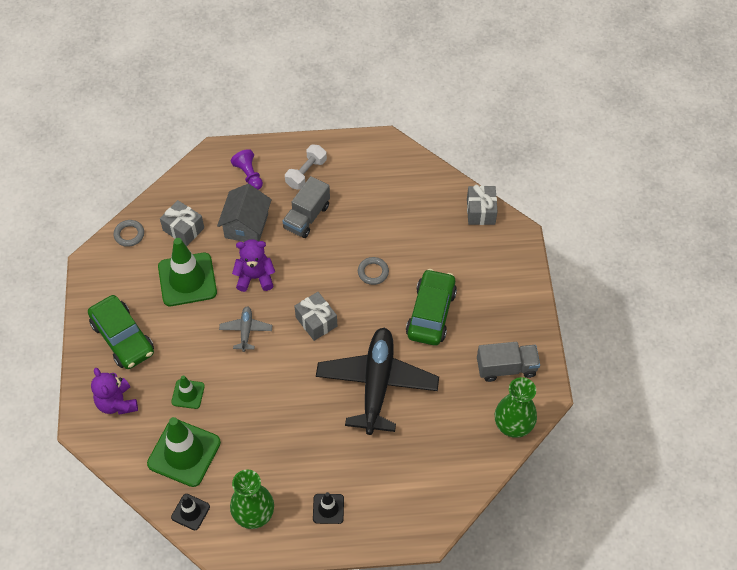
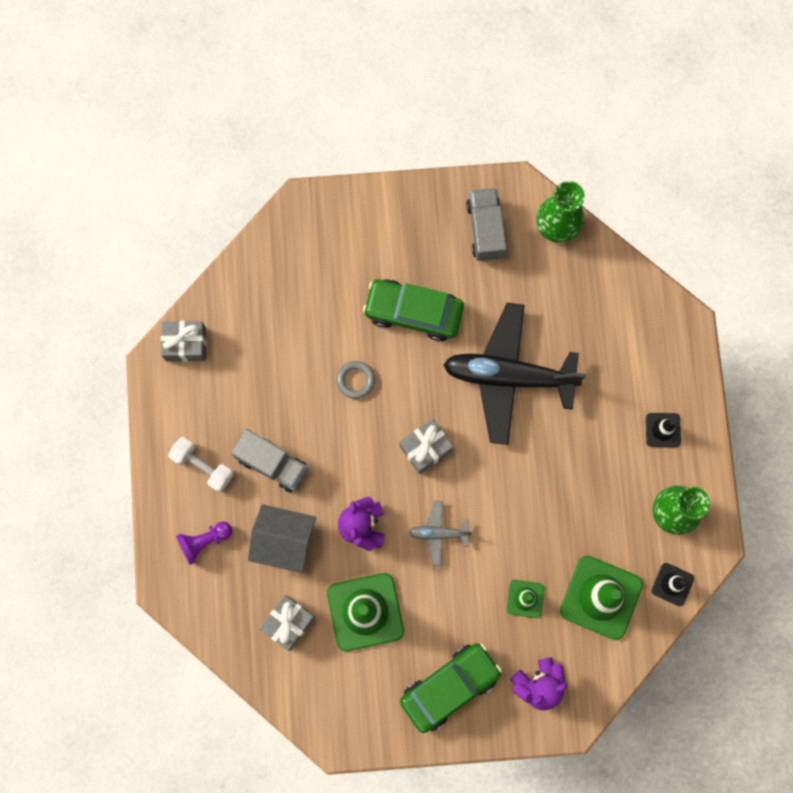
camera: 90 degrees left, 20 degrees up
grey ring [113,220,144,247] -> none
grey gift [467,185,498,225] -> grey gift moved to [161,321,207,362]

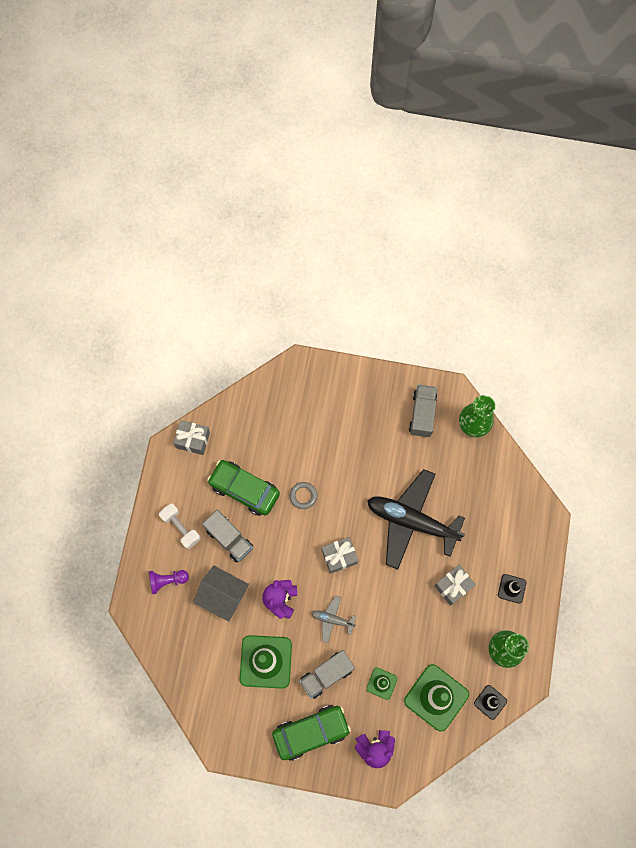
camera: 15 degrees right, 5 degrees down
grey gift [260,595,315,651] -> grey gift moved to [434,565,476,606]
green car [363,279,464,341] -> green car moved to [207,460,280,516]
none -> grey truck [299,650,355,699]

